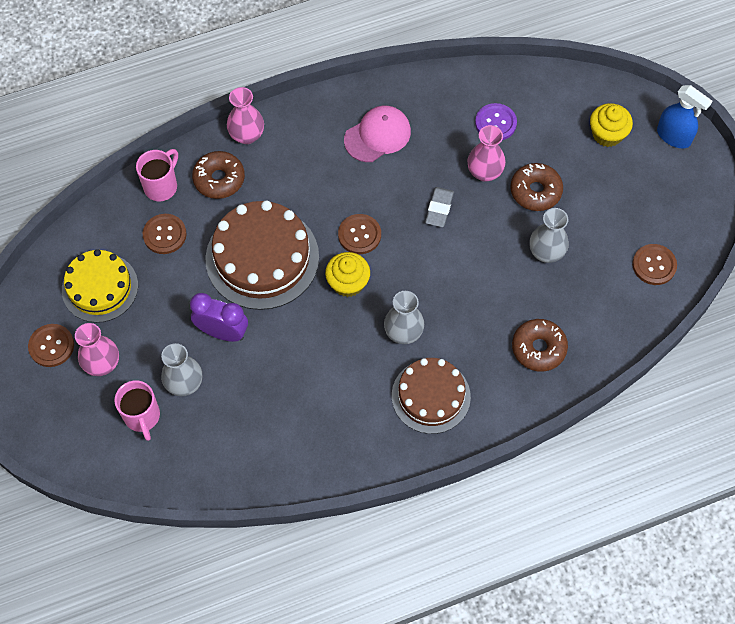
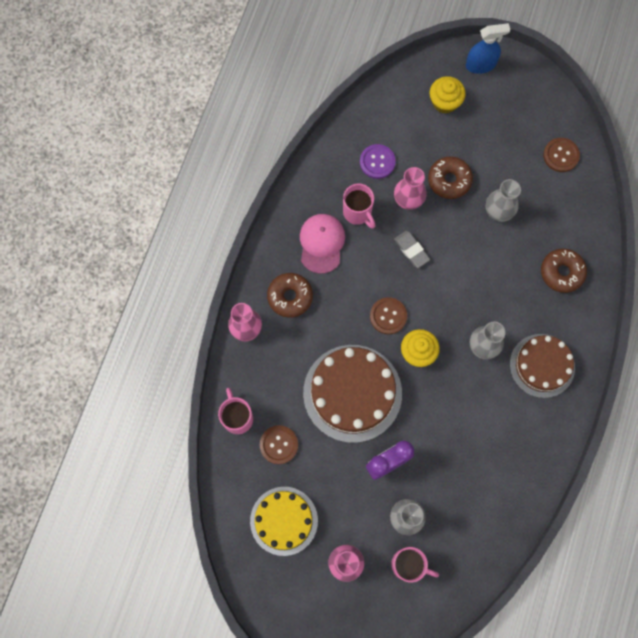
camera: 50 degrees left, 10 degrees up
brown button [28,324,74,367] -> none
brown donut [192,151,245,199] -> brown donut moved to [267,273,313,318]
none -> pink mug [343,184,375,229]

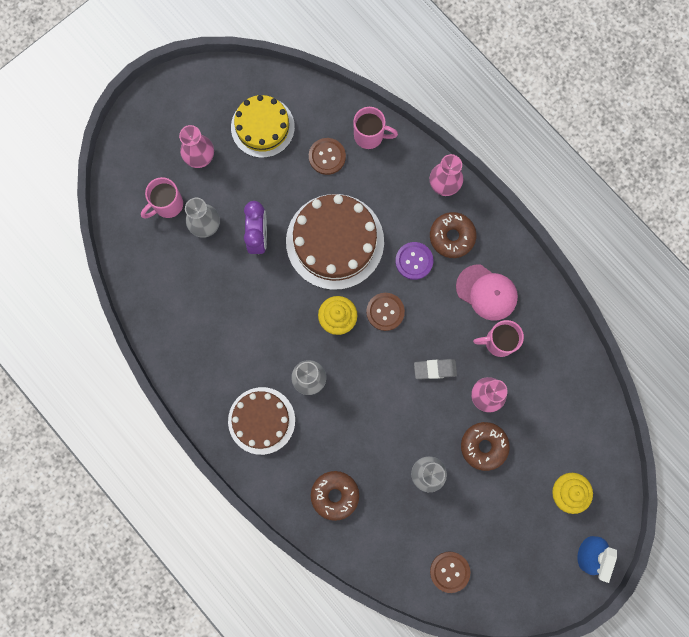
camera: 120 degrees right, 5 degrees up
purple button [360,144,396,179] -> purple button moved to [395,242,433,280]

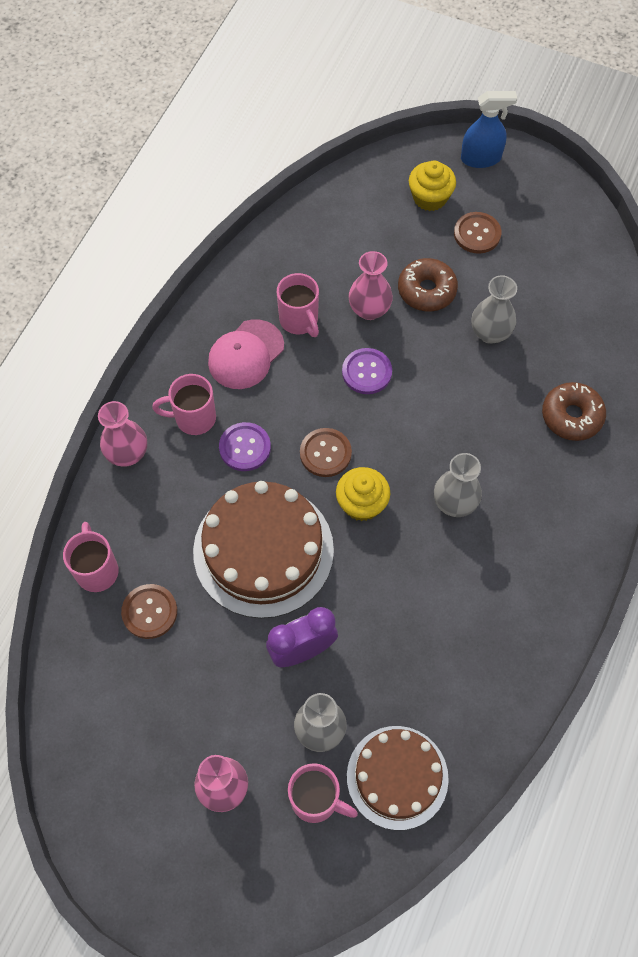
camera: 115 degrees left, 15 degrees down
brown cake [228,387,295,455] -> brown cake moved to [347,726,449,830]
yellow cake [231,95,295,158] -> none
grey eraser [414,359,457,379] -> purple button [342,348,392,394]
brown donut [430,212,476,258] -> pink mug [152,374,216,435]
brown button [430,552,470,593] -> brown button moved to [454,212,501,254]
pink cap [456,264,518,321] -> pink cap turned 150 degrees counterclockwise [208,319,284,389]

